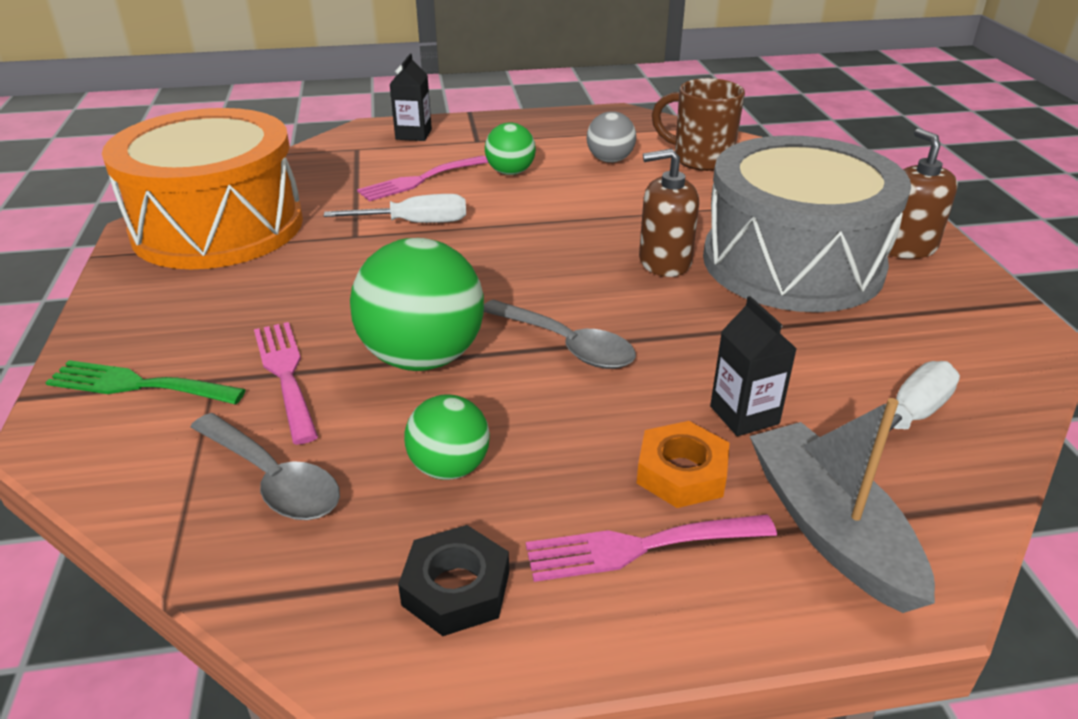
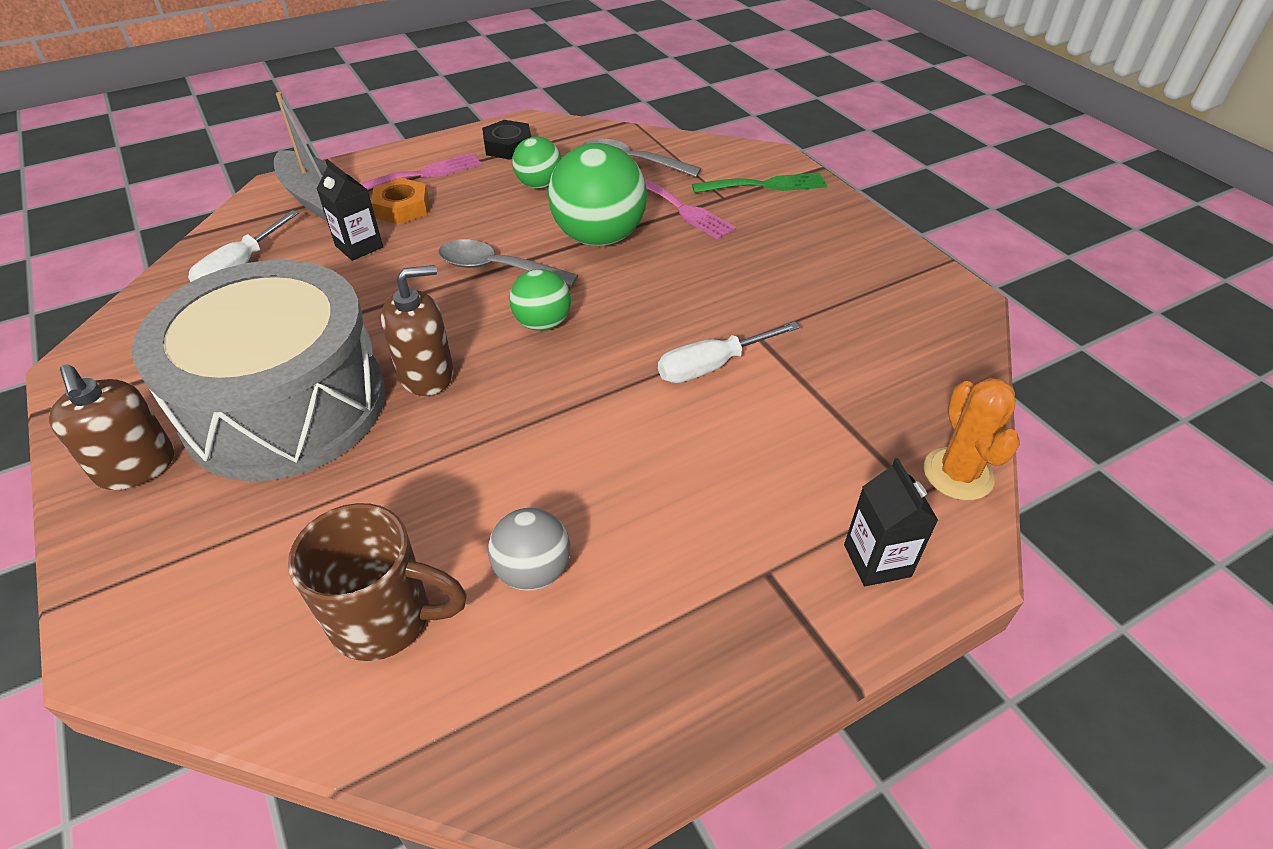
camera: 160 degrees right, 10 degrees up
orange drum [102,108,303,269] -> none
pink fork [357,156,488,202] -> none
green ball [485,123,536,175] -> green ball moved to [510,269,571,331]
none -> orange cactus [924,378,1020,500]

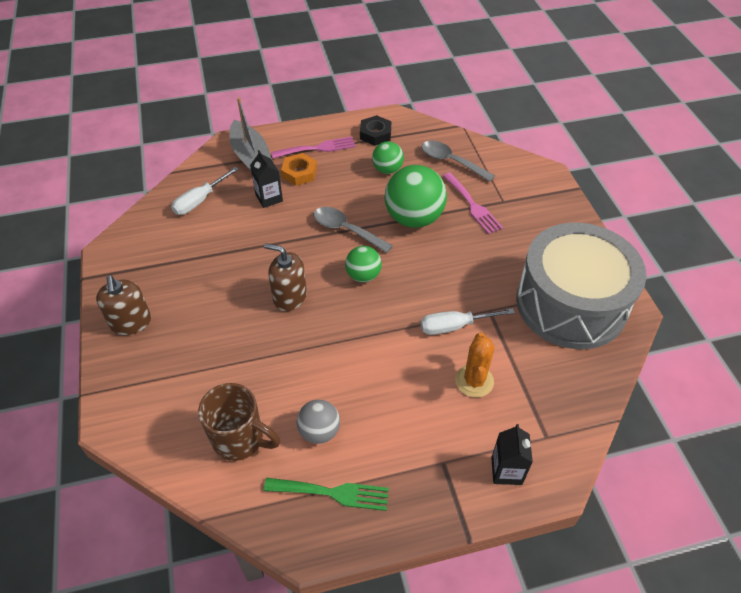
camera: 15 degrees right, 5 degrees up
grey drum [132,260,385,481] -> grey drum moved to [516,223,646,349]
brown soap dispenser [381,265,454,396] -> brown soap dispenser turned 150 degrees counterclockwise [264,243,307,311]
green fork [692,173,827,193] -> green fork moved to [264,478,389,511]
orange cactus [924,378,1020,500] -> orange cactus moved to [455,332,495,398]

